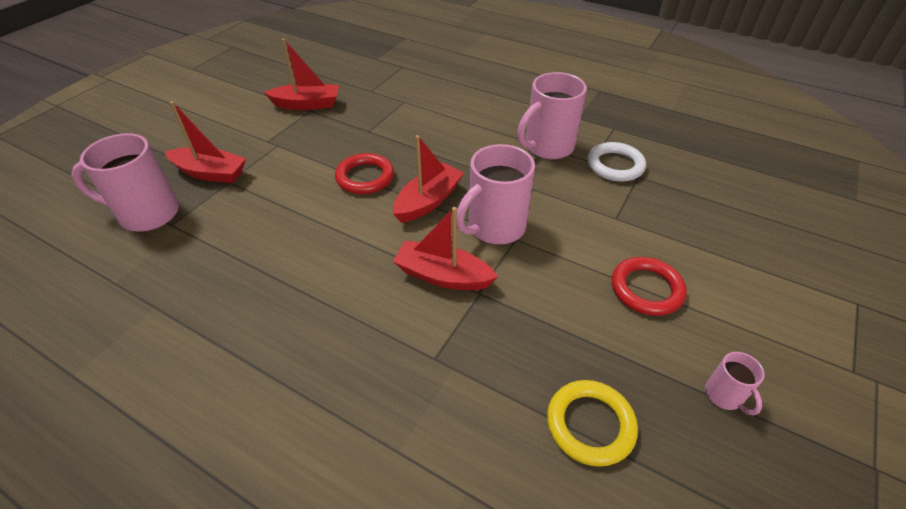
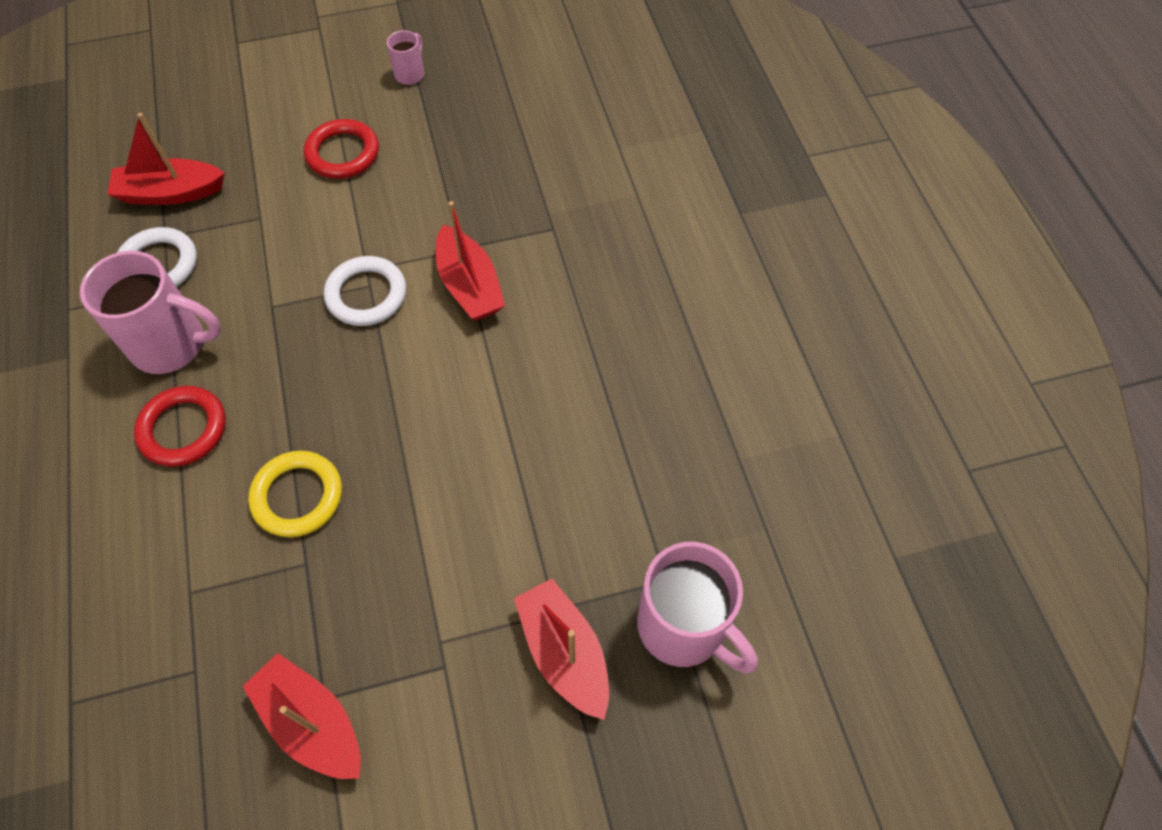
camera: 135 degrees left, 15 degrees up
red ring [335,153,394,194] -> red ring moved to [134,386,226,467]
red boat [393,135,464,223] -> red boat moved to [107,113,225,205]
pink mug [457,144,535,244] -> white ring [324,256,406,326]
yellow ring [547,380,638,467] -> yellow ring moved to [248,451,342,537]

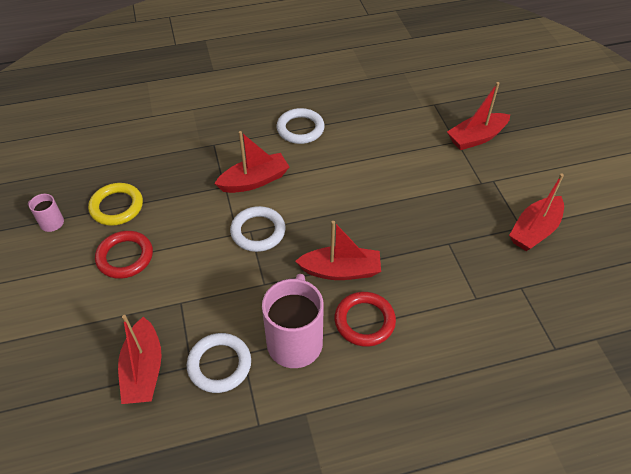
camera: 90 degrees left, 10 degrees down
yellow ring [248,451,342,537] -> yellow ring moved to [88,183,143,226]
pink mug [637,542,758,673] -> none
none -> white ring [276,108,325,144]
none -> red boat [295,221,381,280]

